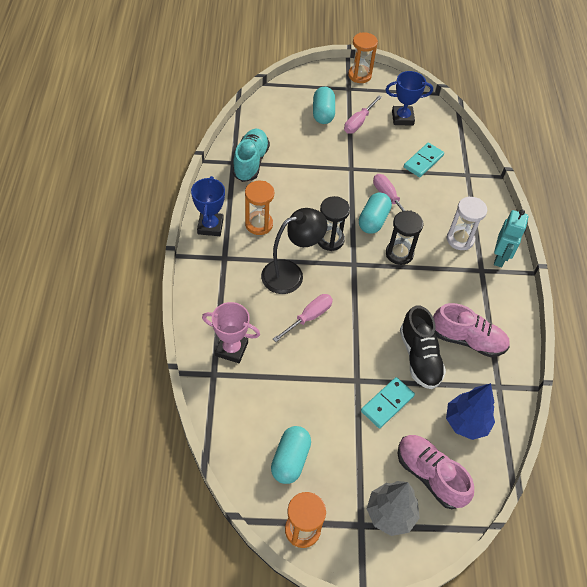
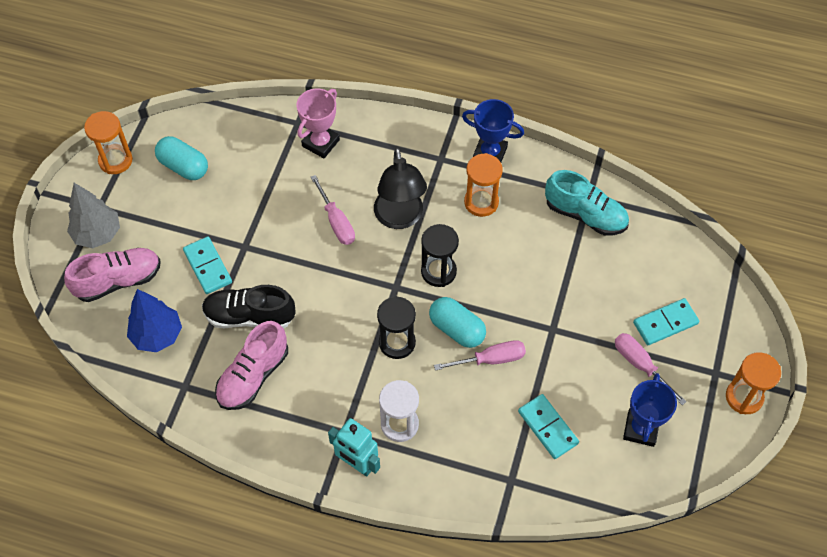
camera: 110 degrees right, 5 degrees up
turquoise capsule [313,87,335,124] -> turquoise domino [633,298,699,345]

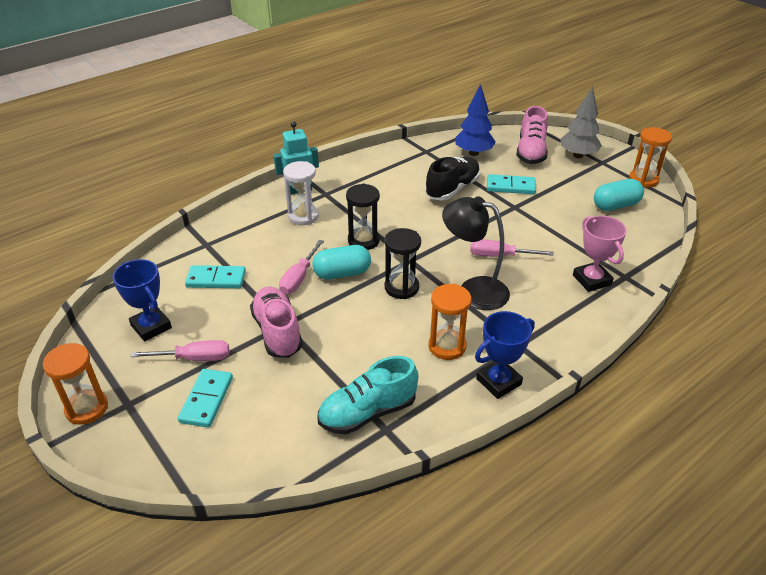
camera: 125 degrees right, 20 degrees down
pink shoe [215,321,288,410] -> pink shoe moved to [250,287,303,358]

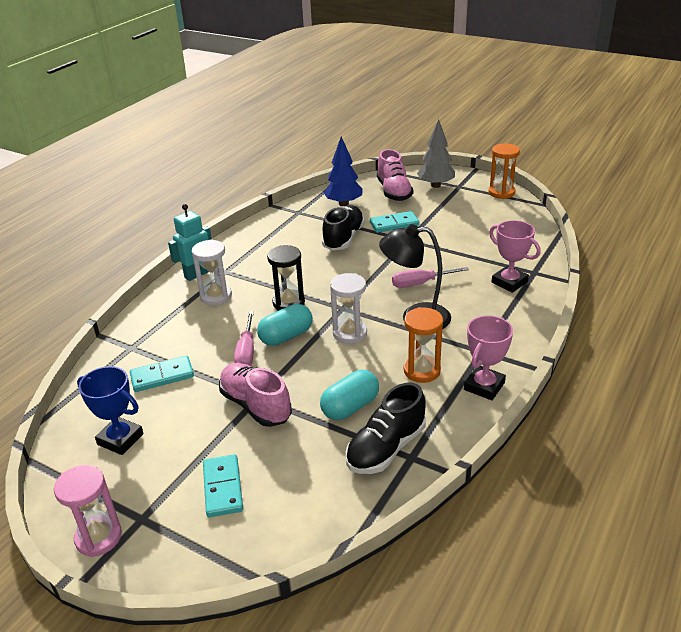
camera: 20 degrees left, 5 degrees down
orange hourglass [43,343,108,425] -> pink hourglass [54,465,122,557]
pink screwdriver [130,340,229,361] -> none
turquoise shoe [318,356,418,434] -> black shoe [346,383,426,474]
black hourglass [385,228,421,299] -> white hourglass [330,273,367,344]
blue trophy [475,311,535,399] -> pink trophy [464,315,513,400]
turquoise capsule [594,179,644,211] -> turquoise capsule moved to [320,370,379,420]

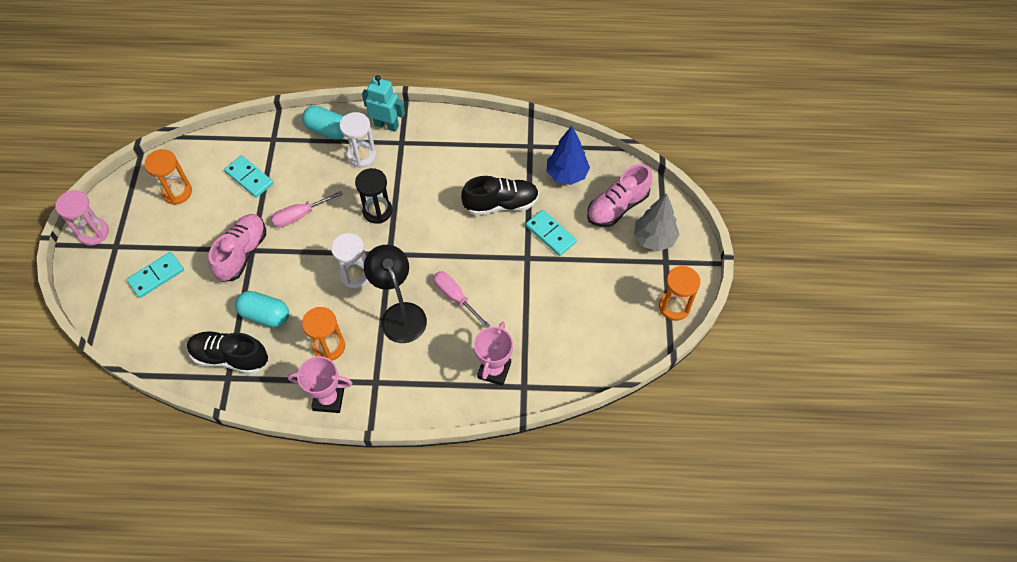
camera: 60 degrees right, 25 degrees up
blue trophy [77,366,144,455] -> orange hourglass [145,149,192,205]
turquoise capsule [257,304,313,346] -> turquoise capsule moved to [302,106,345,140]

